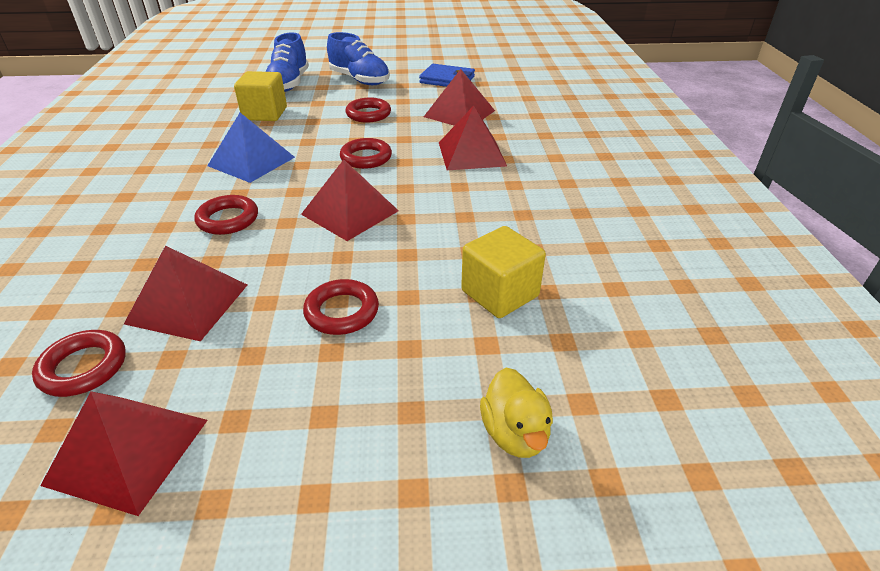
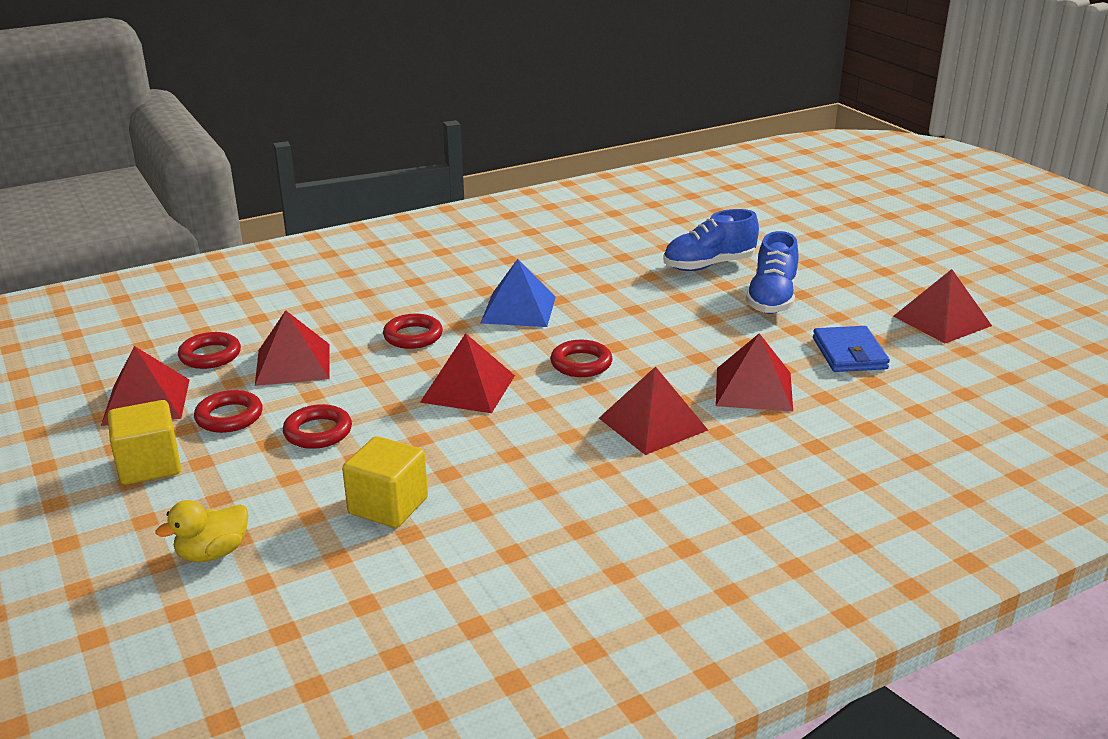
camera: 65 degrees right, 10 degrees down
yellow cube [234,71,287,121] -> yellow cube moved to [108,400,181,485]
red ring [345,98,391,123] -> red ring moved to [194,390,263,433]
none -> red pyramid [893,269,992,343]

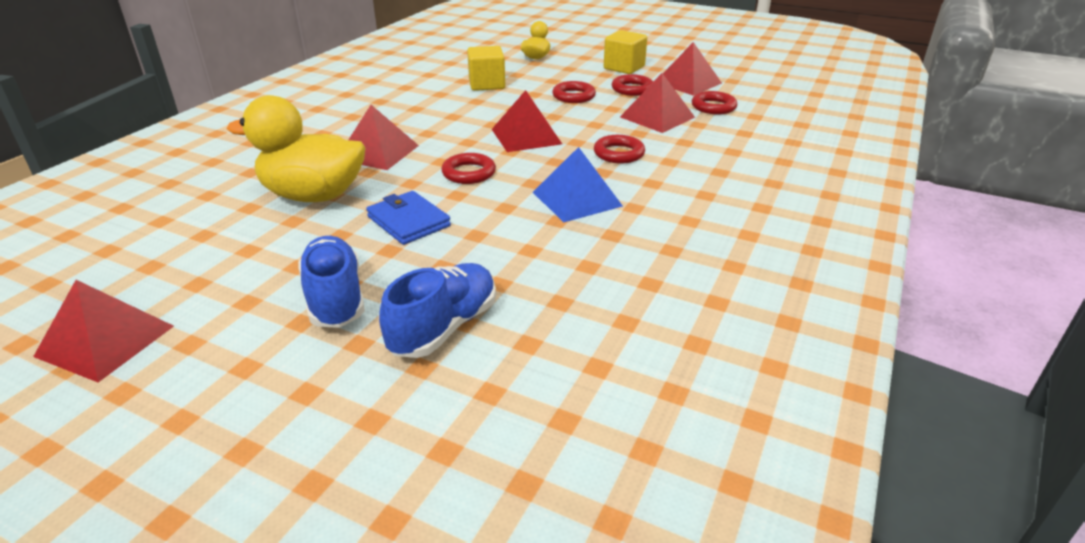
camera: 145 degrees right, 5 degrees up
red pyramid [716,333,793,411] -> yellow duck [227,95,366,202]
blue wallet [813,326,890,372] -> blue wallet moved to [366,191,451,245]

